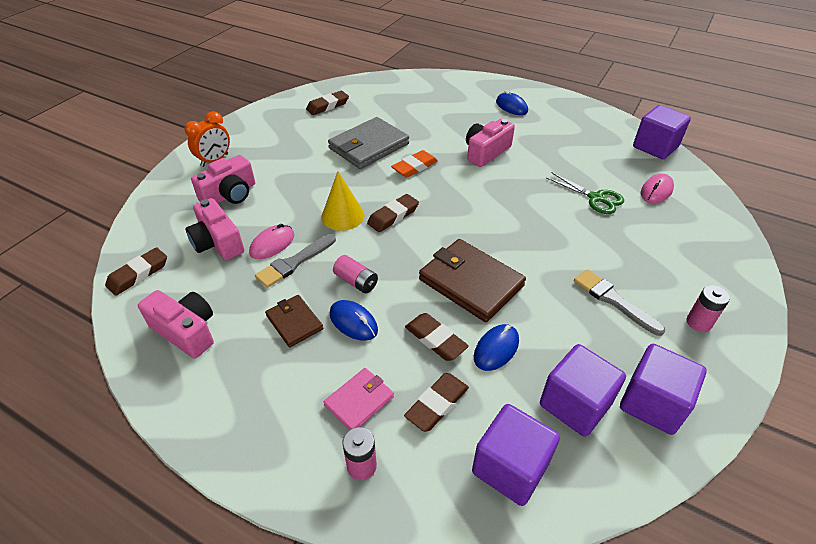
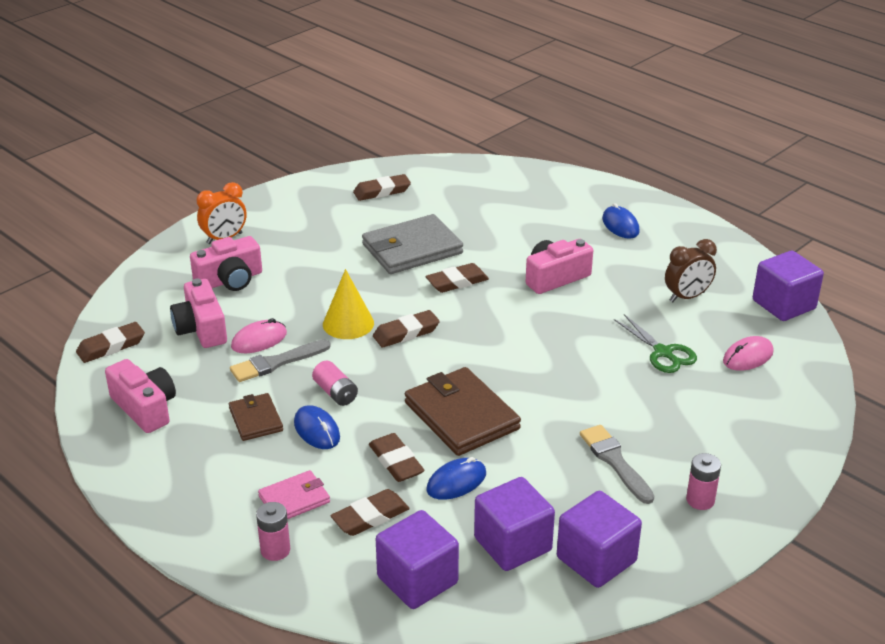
camera: 15 degrees right, 10 degrees down
orange eraser [391,150,438,178] -> brown eraser [425,263,489,293]
none -> brown clock [665,239,717,302]

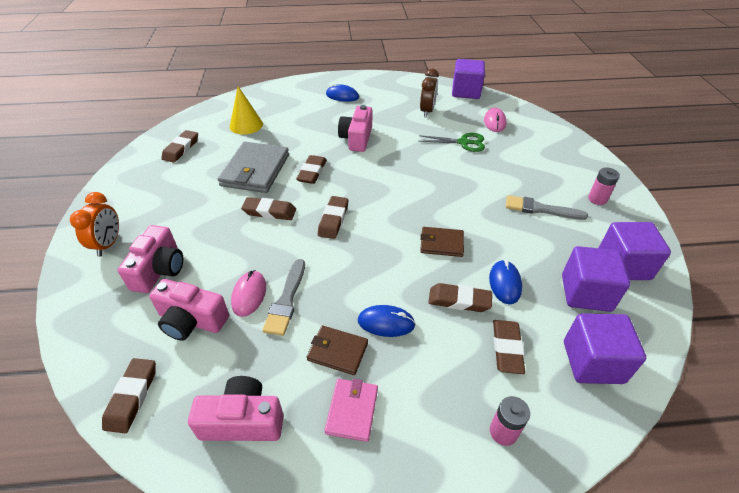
camera: 50 degrees left, 10 degrees up
pink wallet [258,470,330,519] -> pink wallet moved to [324,379,378,442]
pink battery [312,360,358,406] -> none
yellow cone [323,269,374,339] -> yellow cone moved to [230,86,263,135]
brown wallet [405,367,521,456] -> brown wallet [420,227,464,257], size x0.55
none -> brown eraser [241,197,296,220]

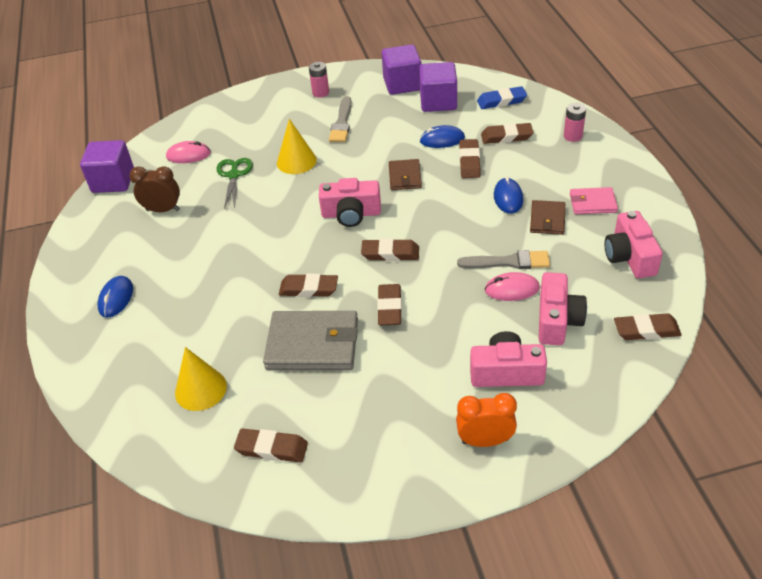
camera: 95 degrees left, 0 degrees up
pink camera [338,105,372,152] -> pink camera moved to [319,178,381,227]
purple cube [564,313,646,384] -> blue eraser [477,86,527,109]
none -> yellow cone [277,119,317,174]

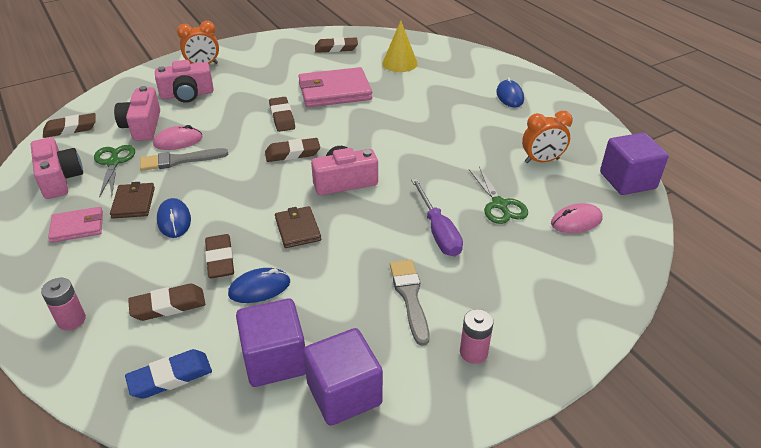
camera: 160 degrees right, 5 degrees down
brown clock [129,166,180,212] -> orange clock [522,111,573,163]
grey wallet [263,311,358,370] -> pink wallet [298,67,372,107]
yellow cone [277,119,317,174] -> purple screwdriver [411,178,463,257]
brown eraser [279,274,338,297] -> none
none -> green scissors [94,145,135,198]

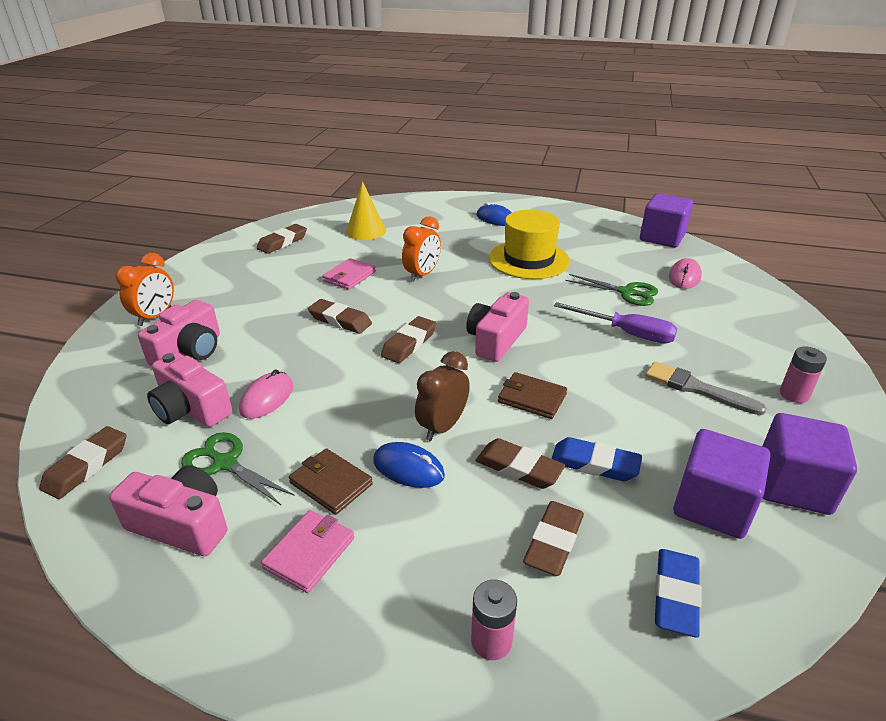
camera: 45 degrees left, 5 degrees down
grey brush [140,148,228,171] -> none
blue mouse [228,268,290,303] -> blue eraser [551,437,642,481]
pink wallet [298,67,372,107] -> pink wallet [322,258,376,290], size x0.55
orange clock [522,111,573,163] -> orange clock moved to [402,216,441,282]
none -> brown clock [415,351,470,441]
none -> yellow hat [489,210,570,279]

